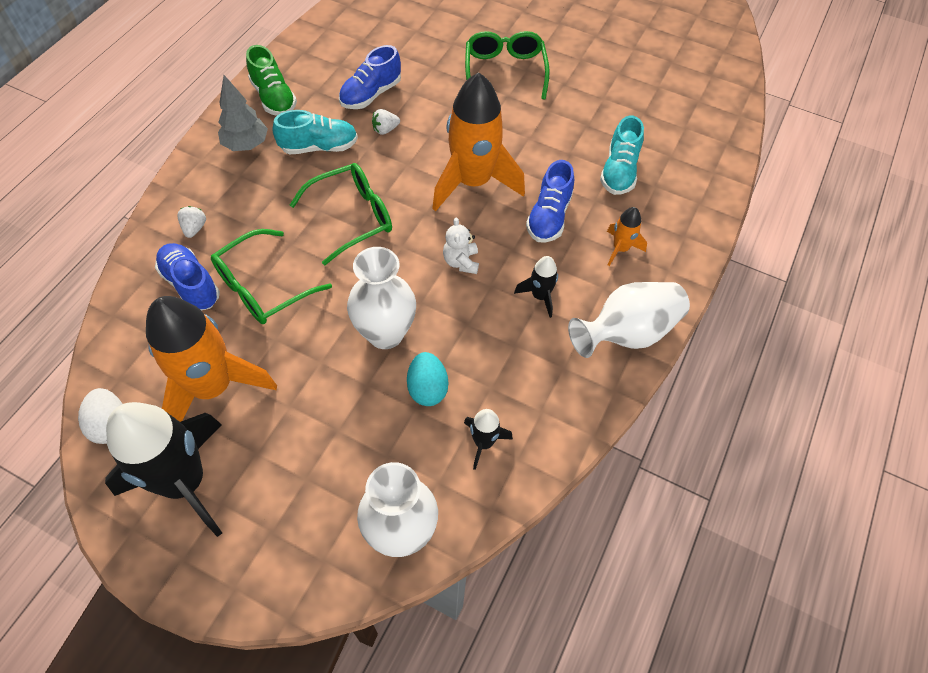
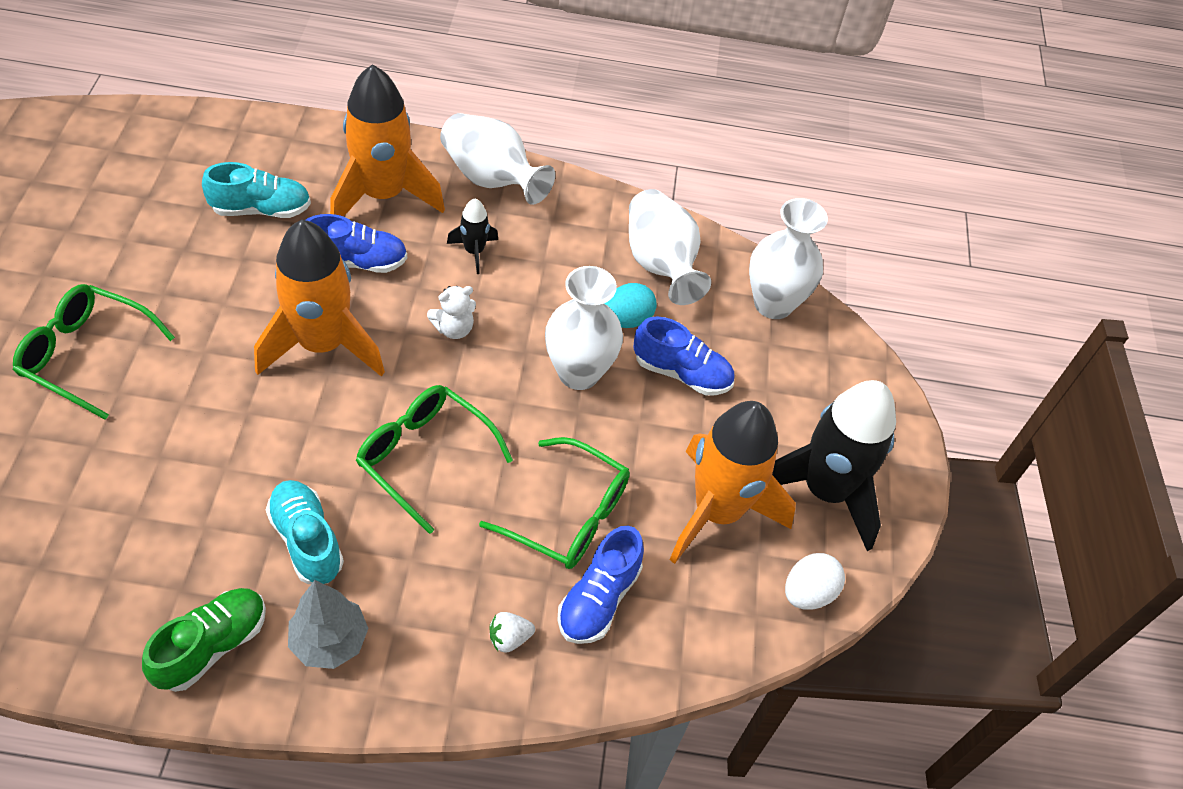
camera: 115 degrees left, 5 degrees down
blue shoe [339,45,401,109] -> blue shoe moved to [633,316,735,396]
white strawberry [372,109,400,135] -> none
black rocket [464,409,513,470] -> white vase [629,189,711,305]
green glasses [465,31,550,99] -> green glasses turned 45 degrees clockwise [13,284,175,420]
orange rocket [607,207,647,266] -> orange rocket [330,64,445,217], size x2.22

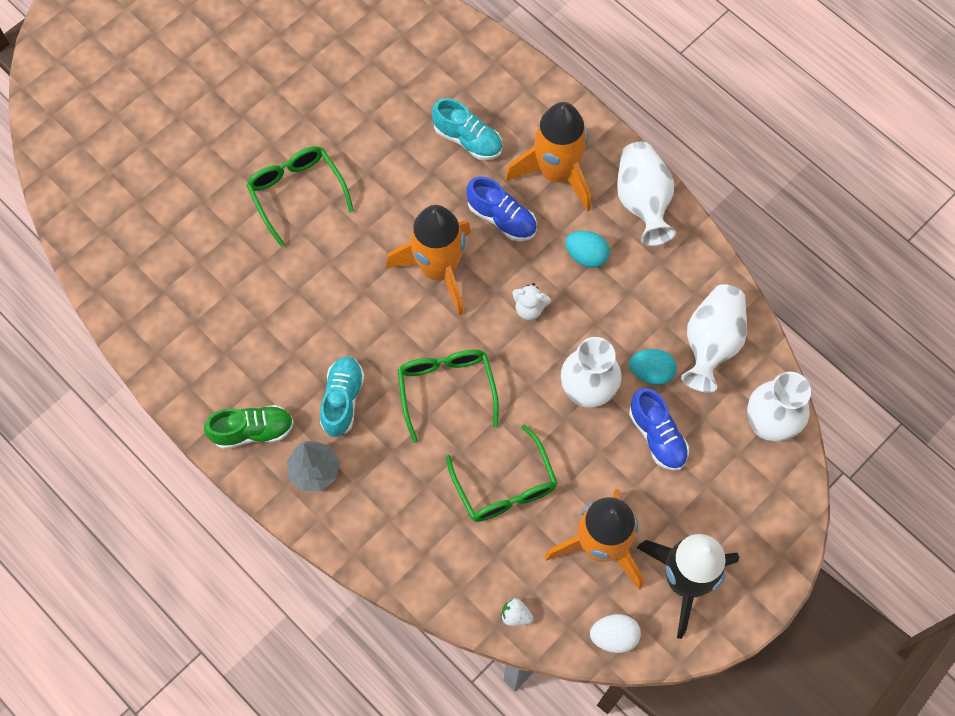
camera: 45 degrees right, 15 degrees up
black rocket [447,199,498,274] -> turquoise egg [565,231,610,268]
white strawberry [489,612,535,652] -> white strawberry moved to [501,598,534,626]
blue shoe [557,526,644,644] -> none

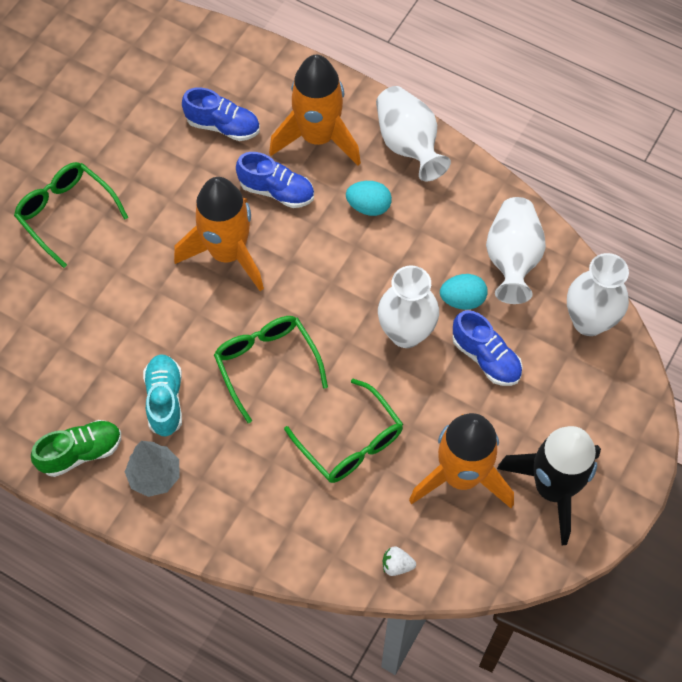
camera: 15 degrees left, 5 degrees down
turquoise shoe [432,98,502,160] -> blue shoe [182,87,260,141]
white teddy bear [512,283,551,320] -> none
white egg [590,614,641,653] -> none

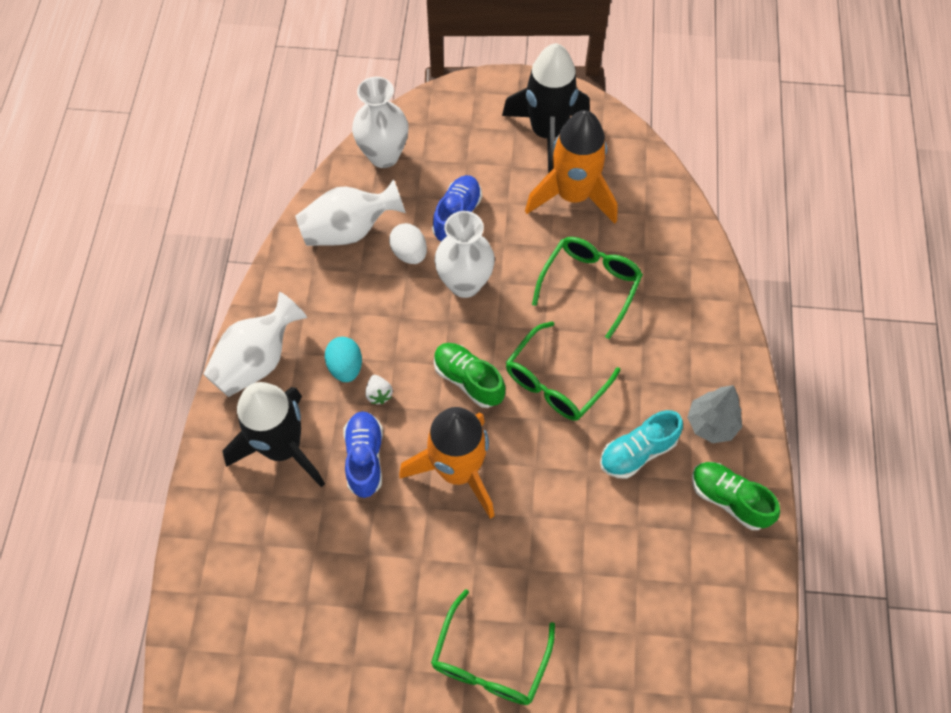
camera: 115 degrees left, 0 degrees up
blue shoe [182,87,260,141] -> none
orange rocket [269,55,361,166] -> black rocket [222,382,325,488]
white strawberry [383,546,416,576] -> white strawberry moved to [366,375,393,404]
turquoise egg [440,274,488,310] -> white egg [389,223,427,264]
none -> green shoe [434,343,505,408]

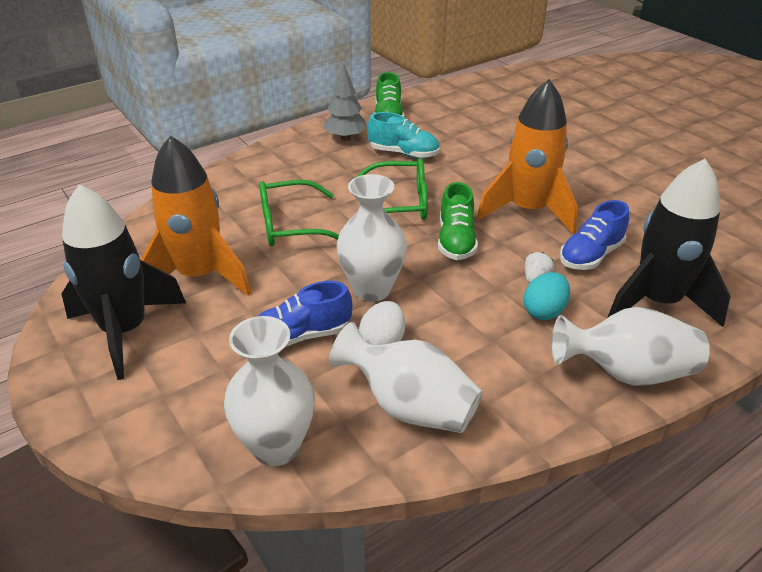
camera: 130 degrees left, 25 degrees down
green glasses [431,589,555,705] -> none

